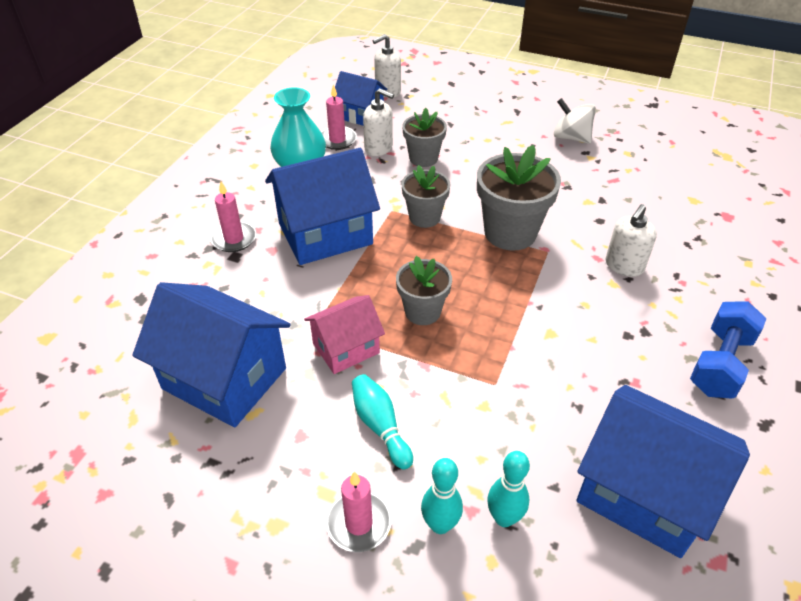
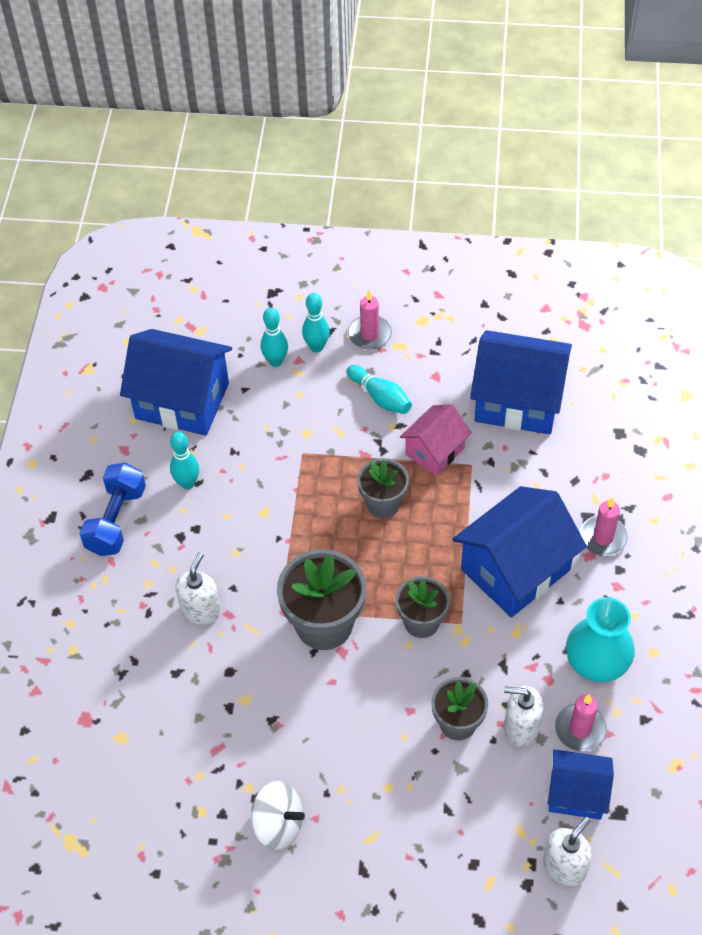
camera: 165 degrees right, 10 degrees up
none -> turquoise bowling pin [170,432,199,489]

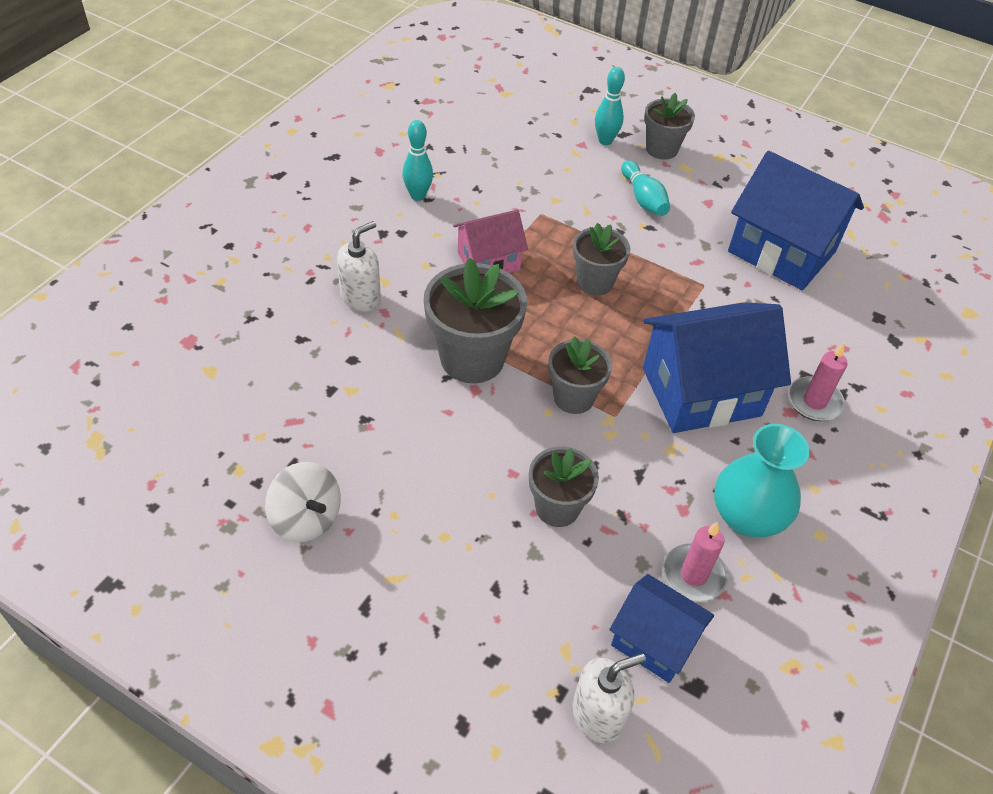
camera: 20 degrees right, 5 degrees down
blue dumbbell [79,463,146,556] -> none
blue house [120,329,232,436] -> none
turquoise bowling pin [261,307,288,367] -> none
pink candle [348,290,392,349] -> grey flower pot [644,93,695,160]
pink house [400,405,472,476] -> pink house moved to [453,210,528,273]
white soap dispenser [504,686,543,747] -> none

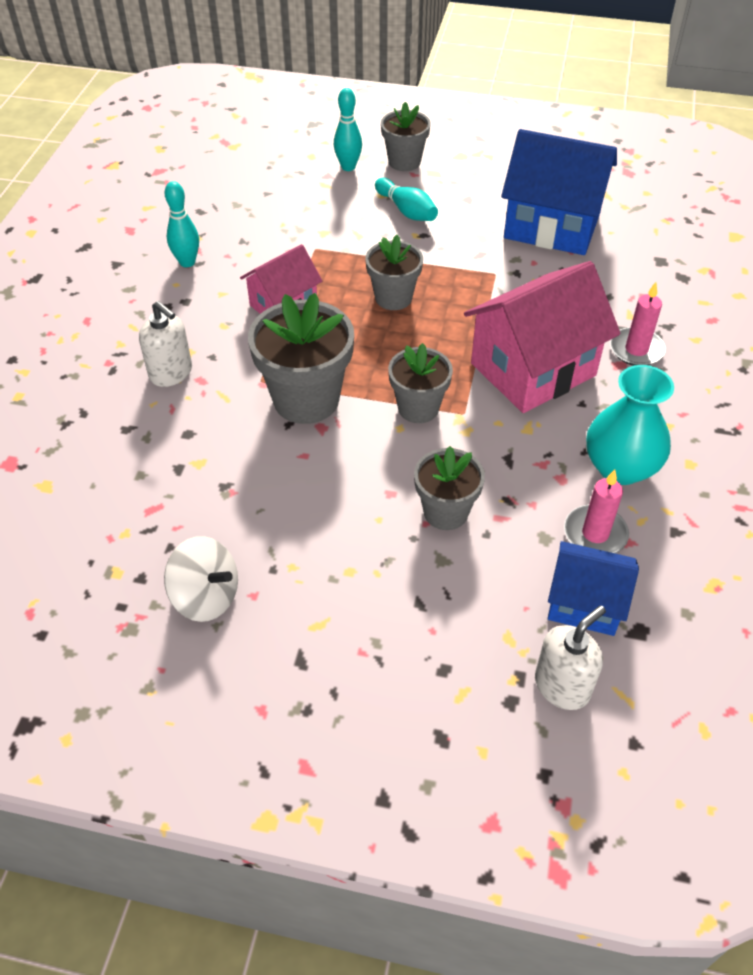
camera: 15 degrees left, 0 degrees up
white soap dispenser [337,221,381,312] -> white soap dispenser turned 105 degrees clockwise [139,301,192,387]
blue house [643,302,791,433] -> pink house [464,261,621,413]

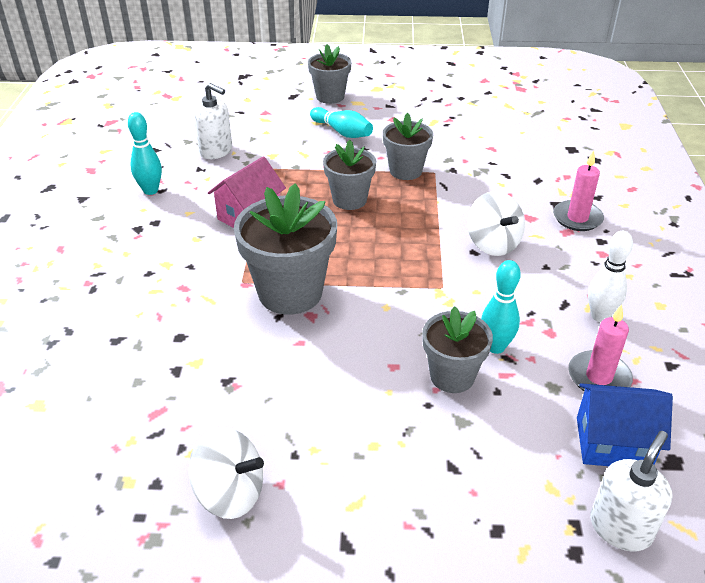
camera: 10 degrees left, 10 degrees down
white soap dispenser [139,301,192,387] -> white soap dispenser moved to [194,83,232,159]
turquoise bowling pin [334,88,362,171] -> turquoise bowling pin moved to [481,260,521,354]
grey flower pot [388,343,453,423] -> grey flower pot moved to [383,113,433,180]
pink house [464,261,621,413] -> white spinning top [467,191,525,256]
blue house [501,129,617,255] -> none
turquoise vase [586,365,674,485] -> white bowling pin [588,230,633,322]

